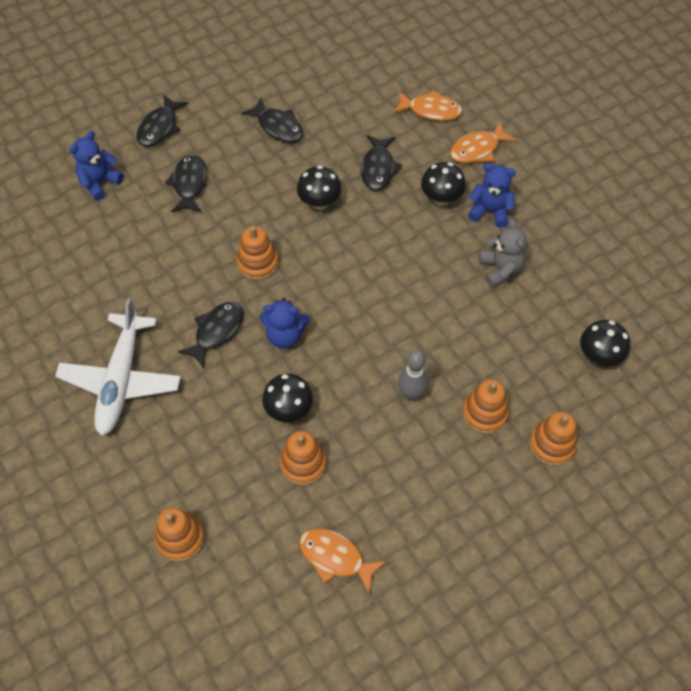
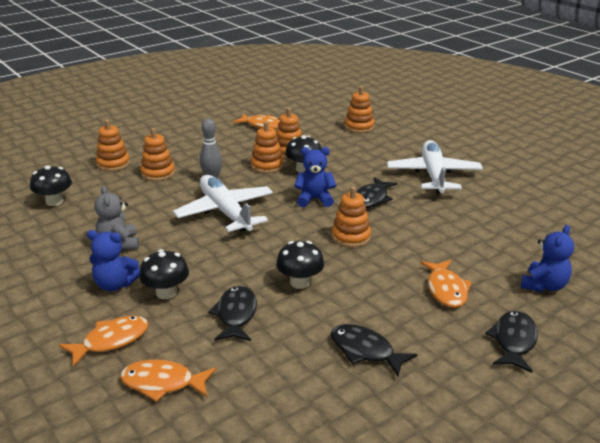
camera: 175 degrees right, 30 degrees down
black fish [165,154,207,213] -> orange fish [420,260,472,308]
none -> white plane [173,175,273,232]
none -> orange stacking toy [251,121,284,173]

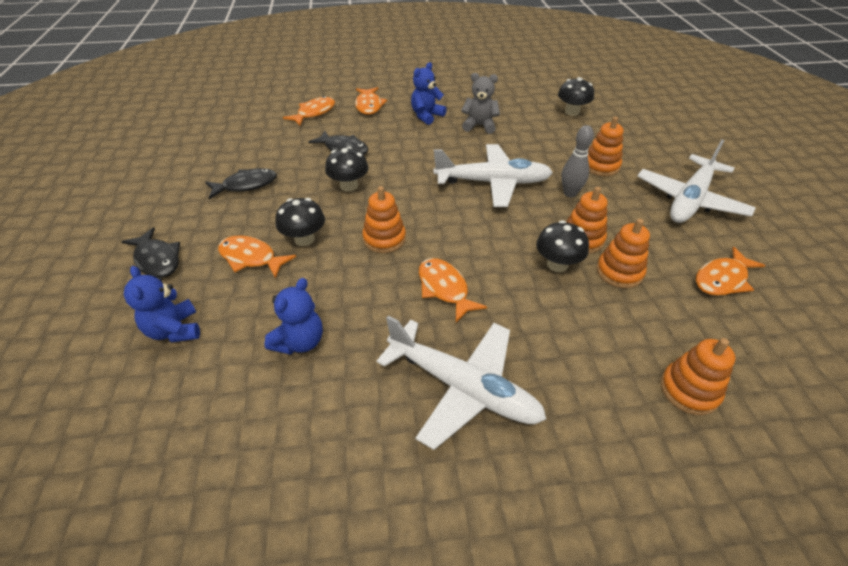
camera: 120 degrees right, 15 degrees up
orange stacking toy [96,119,130,171] -> none
black mushroom [139,249,189,299] -> black mushroom moved to [275,198,325,246]
blue teddy bear [294,147,336,207] -> blue teddy bear moved to [264,278,323,355]
black fish [356,177,397,208] -> orange fish [419,258,487,322]
none -> white plane [638,140,756,223]

